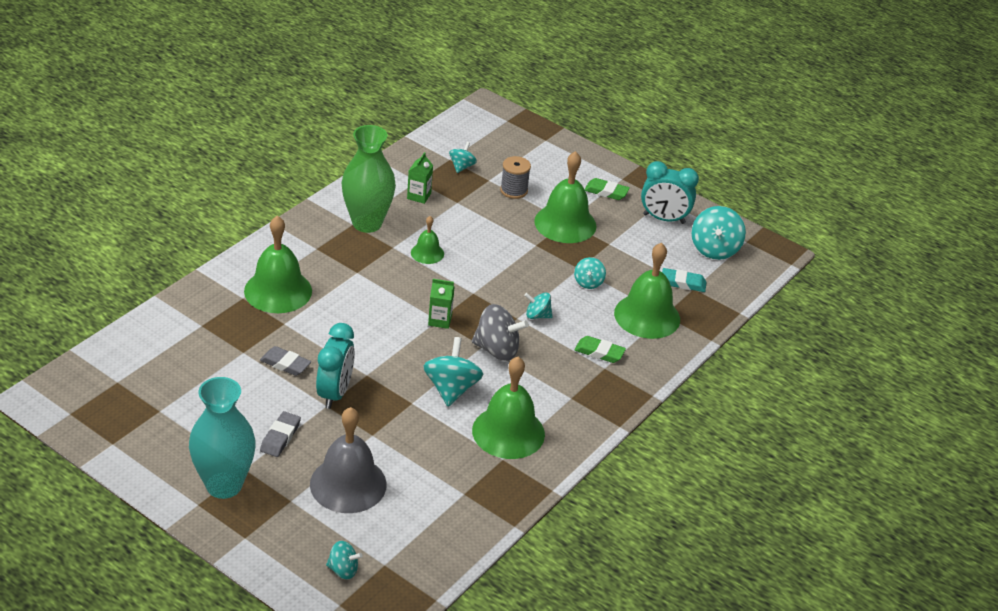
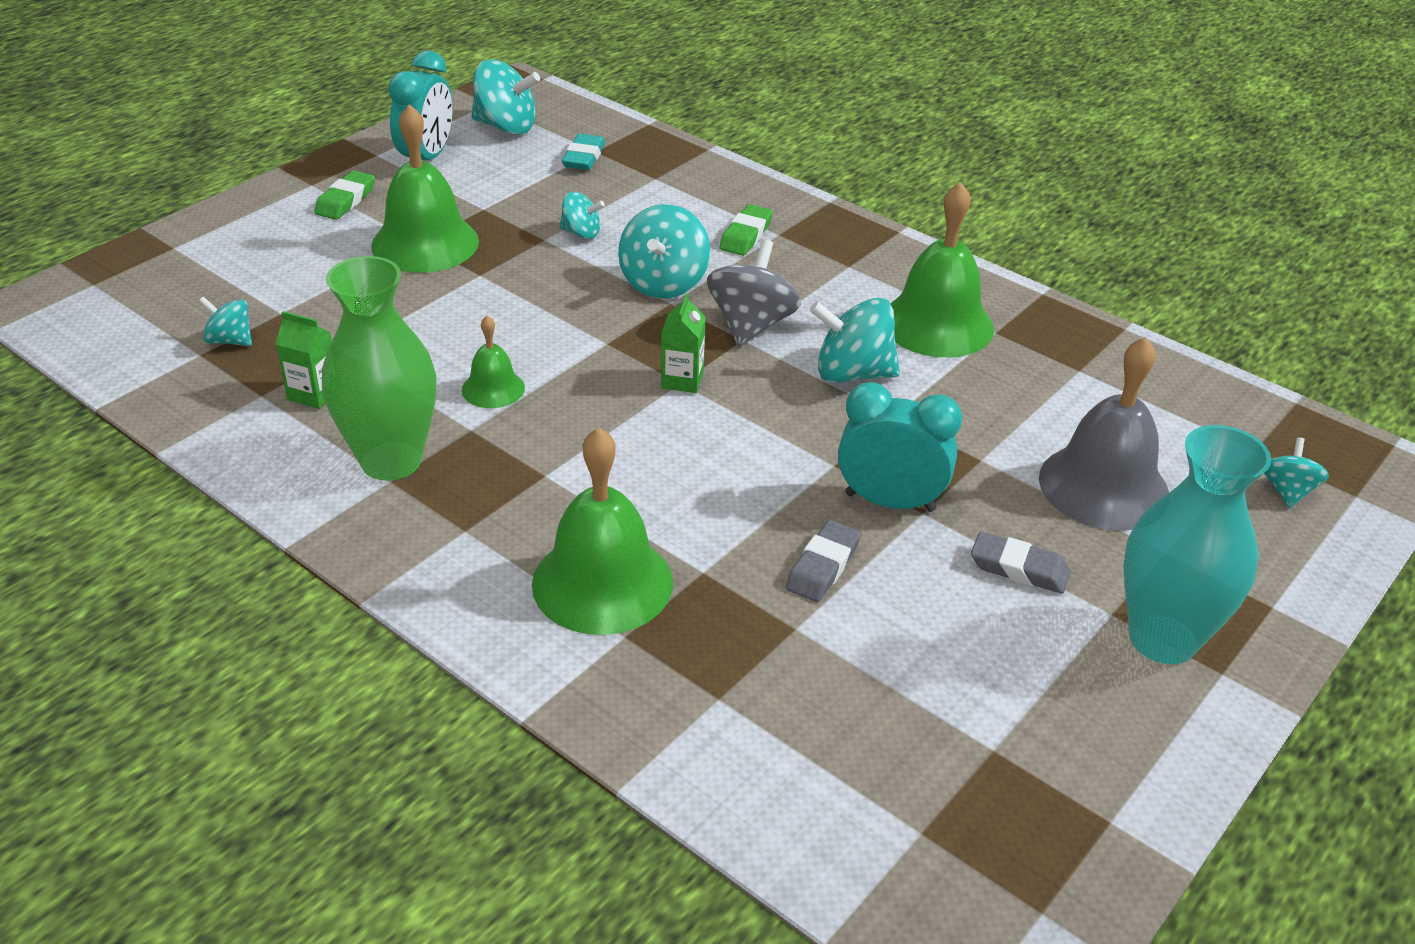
camera: 85 degrees left, 0 degrees up
grey spool [500,156,531,199] -> none
turquoise spinning top [524,293,553,319] -> turquoise spinning top [618,204,710,299], size x1.75
green bell [614,243,680,339] -> none

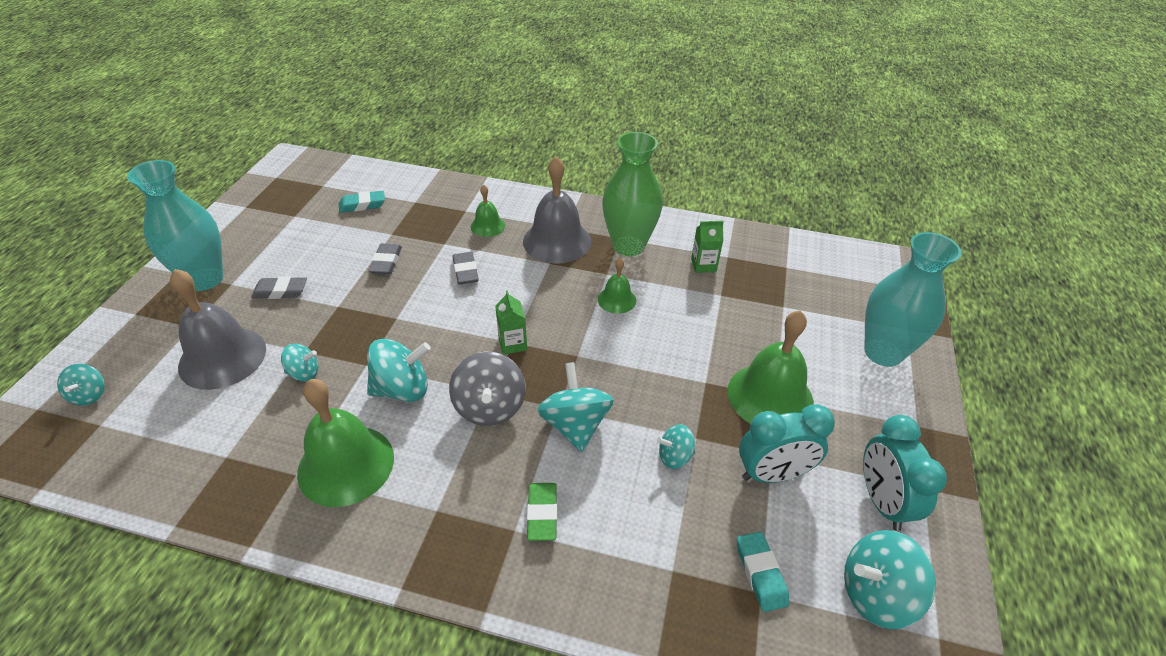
camera: 155 degrees right, 5 degrees up
turquoise spinning top [199,296,252,346] -> turquoise spinning top moved to [281,344,318,381]
green eraser [314,170,375,220] -> none
green bell [532,427,673,635] -> green bell [470,185,505,237], size x0.52
turquoise clock [838,382,962,512] -> turquoise clock moved to [739,404,835,483]
none -> turquoise eraser [339,191,385,213]
none -> grey eraser [452,252,479,284]
none -> grey bell [523,156,591,264]
none -> turquoise vase [864,232,961,367]

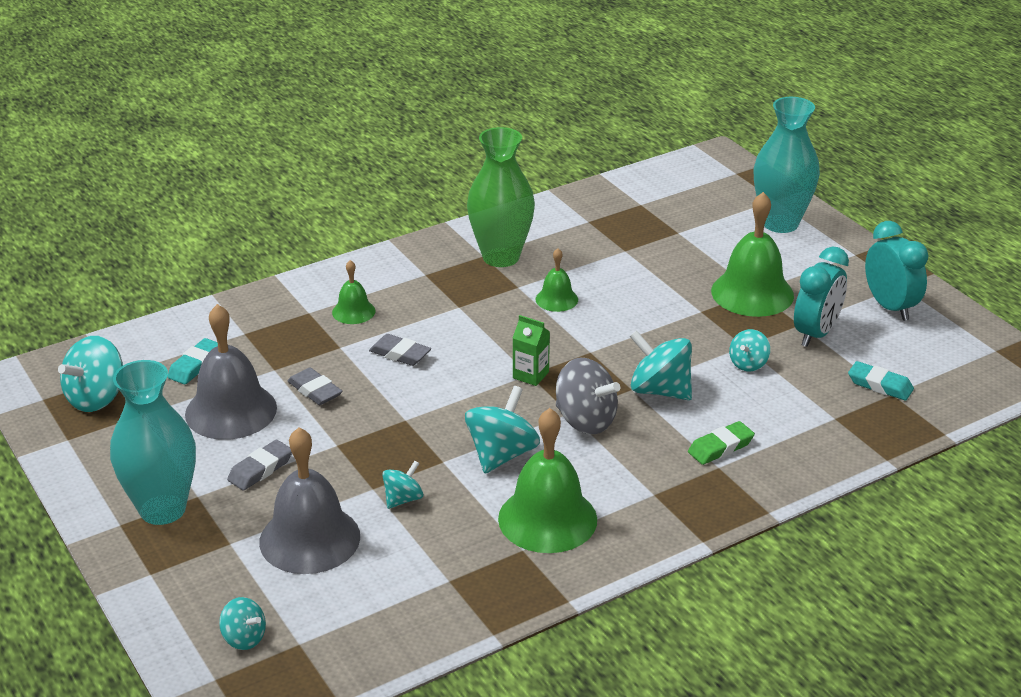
camera: 45 degrees left, 10 degrees down
grey bell [523,156,591,264] -> grey bell moved to [185,304,277,440]
green eraser [527,483,557,541] -> green eraser turned 75 degrees counterclockwise [688,421,755,465]
green carton [691,221,724,273] -> none
turquoise spinning top [844,530,936,629] -> turquoise spinning top moved to [58,336,123,412]
turquoise clock [863,415,947,531] -> turquoise clock turned 150 degrees counterclockwise [865,221,928,321]

